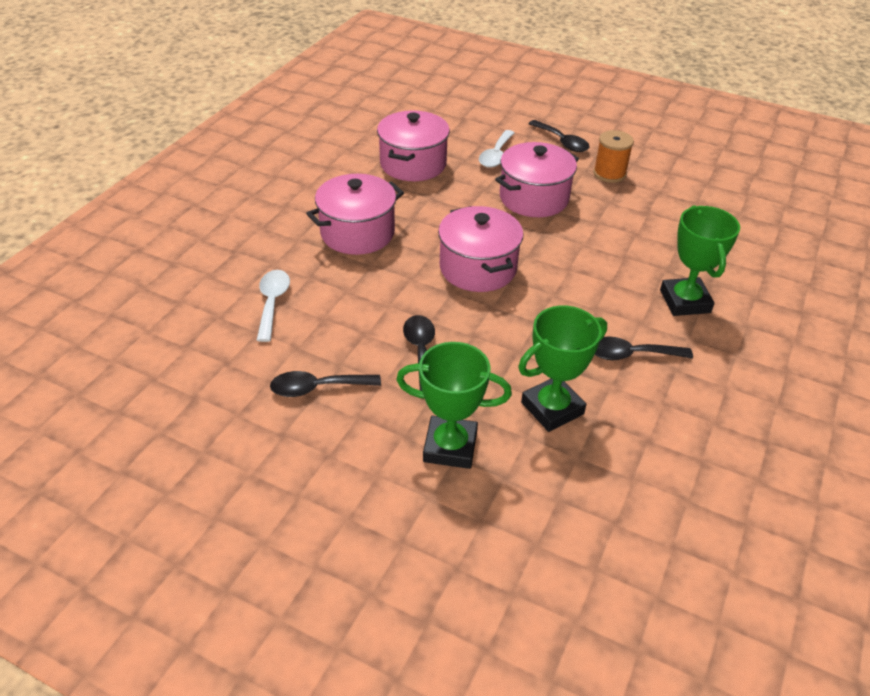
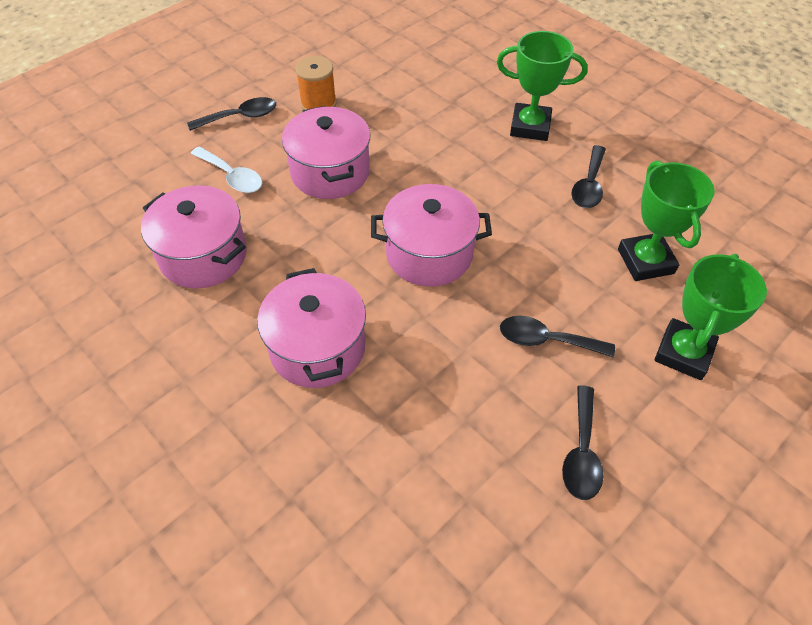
camera: 70 degrees left, 10 degrees up
white spoon [257,270,290,342] -> none

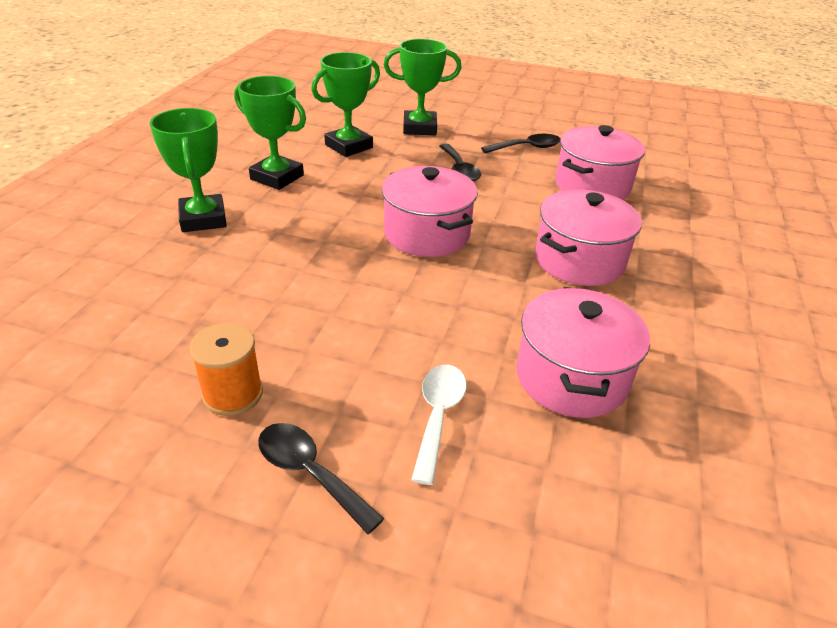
camera: 120 degrees left, 15 degrees down
pink pot [282,106,370,199] -> pink pot moved to [555,125,645,200]
black spoon [571,145,606,208] -> green trophy [234,76,306,190]

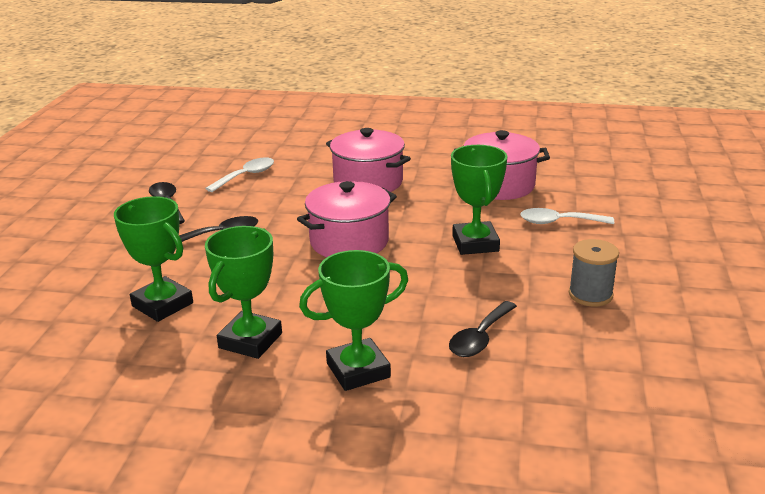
camera: 95 degrees left, 10 degrees down
orange spool [190,323,263,416] -> grey spool [569,239,619,306]
black spoon [258,423,384,534] -> black spoon moved to [449,301,517,357]
green trophy [384,39,462,135] -> green trophy moved to [451,145,507,255]
pink pot [555,125,645,200] -> white spoon [205,157,274,192]

